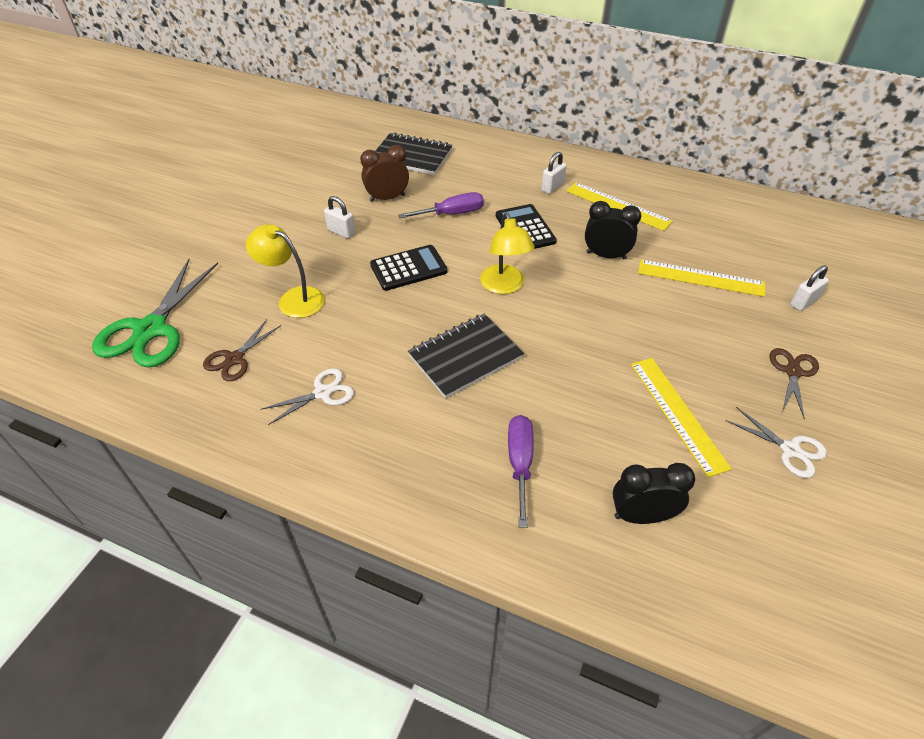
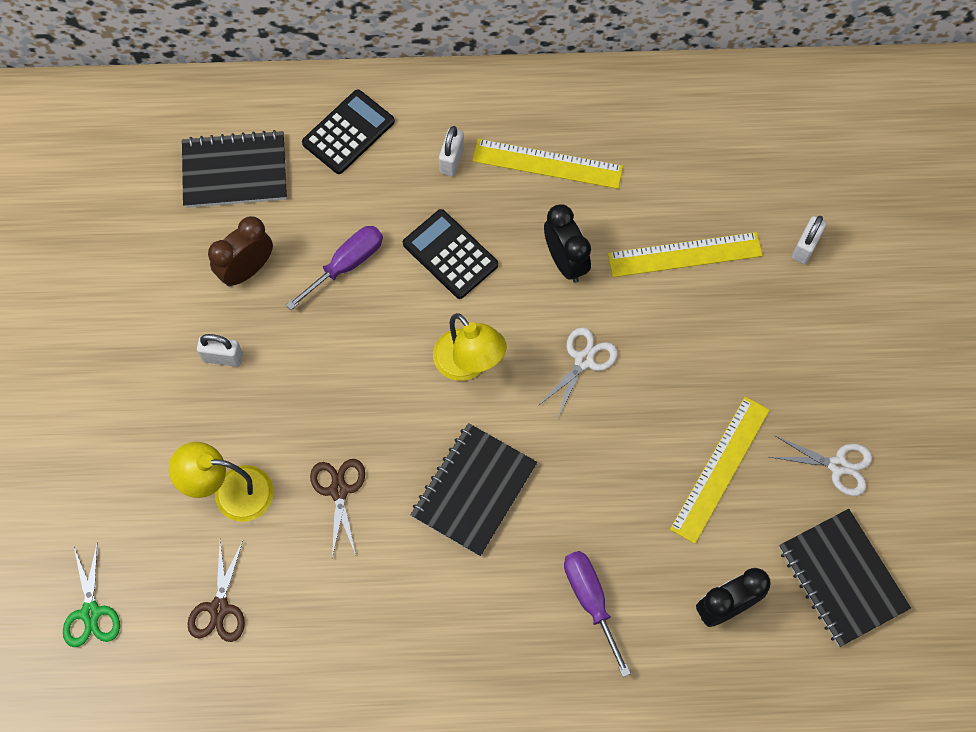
camera: 25 degrees left, 20 degrees up
green scissors [92,259,218,368] -> green scissors [63,544,120,647], size x0.53
white scissors [260,368,354,425] -> white scissors moved to [538,327,618,417]
black calculator [370,245,448,291] -> black calculator moved to [302,89,395,174]
black clock [585,201,641,259] -> black clock turned 75 degrees clockwise [544,204,591,283]
yellow ruler [631,358,732,477] -> yellow ruler turned 75 degrees clockwise [670,397,770,544]
brown scissors [769,348,819,419] -> brown scissors moved to [310,459,365,557]
none -> black notebook [779,509,911,647]

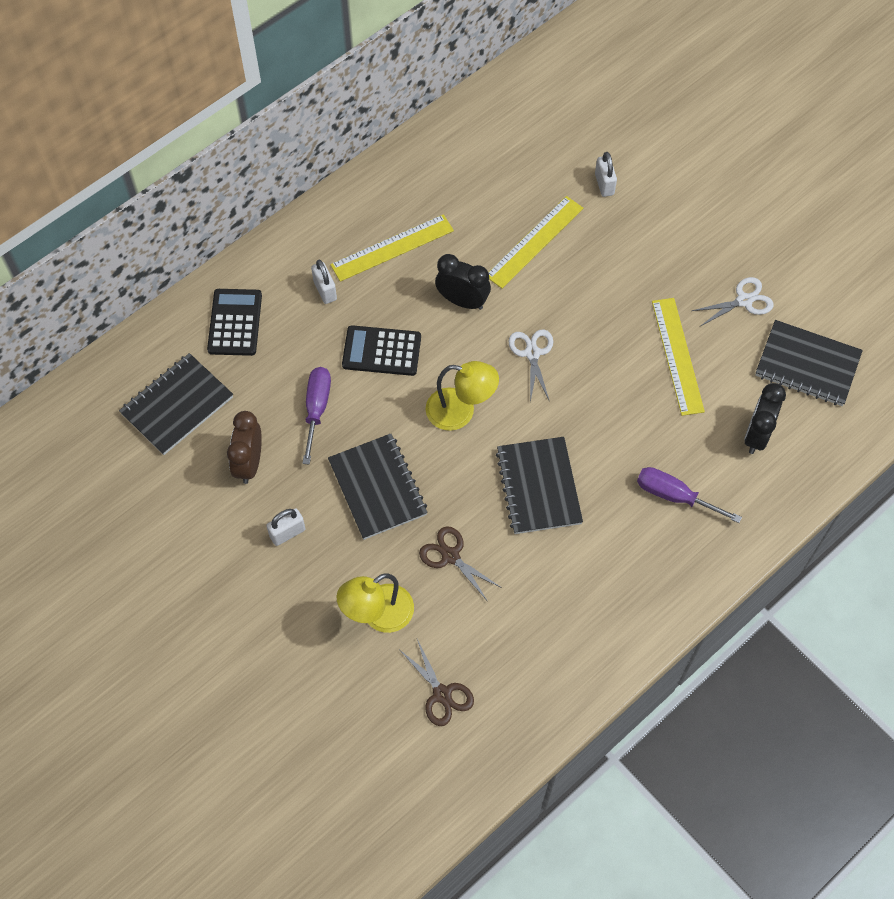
camera: 40 degrees left, 5 degrees down
green scissors [63,544,120,647] -> none
none -> black notebook [328,434,428,540]

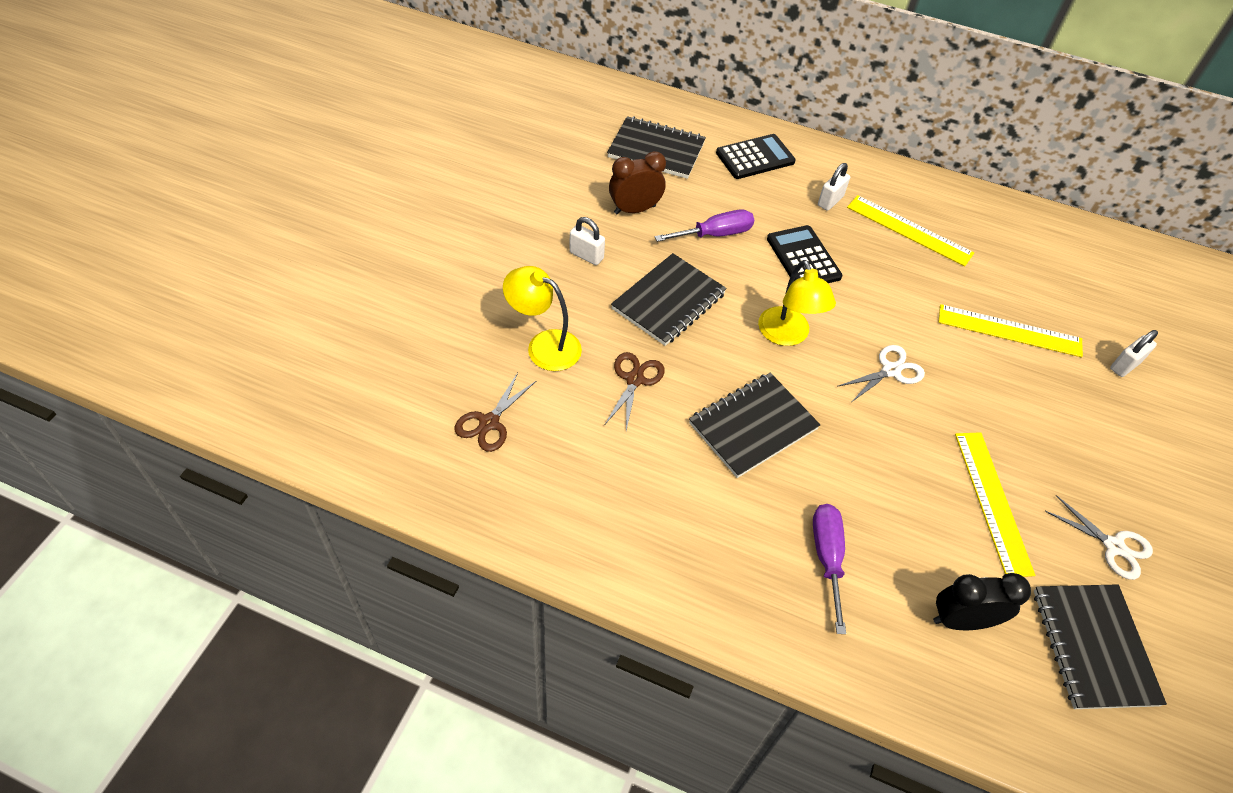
camera: 60 degrees right, 10 degrees down
black clock [435,254,491,310] -> none
yellow ruler [652,298,705,416] -> yellow ruler turned 60 degrees counterclockwise [955,432,1035,577]

